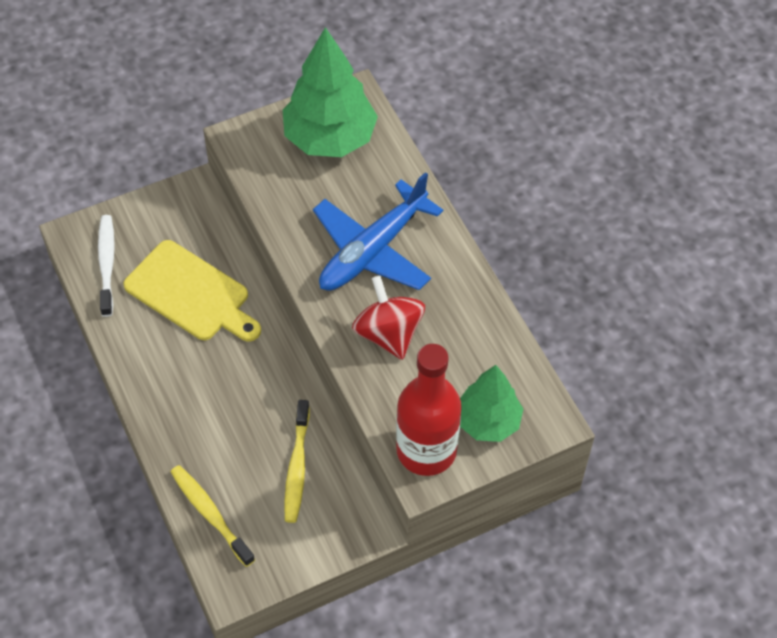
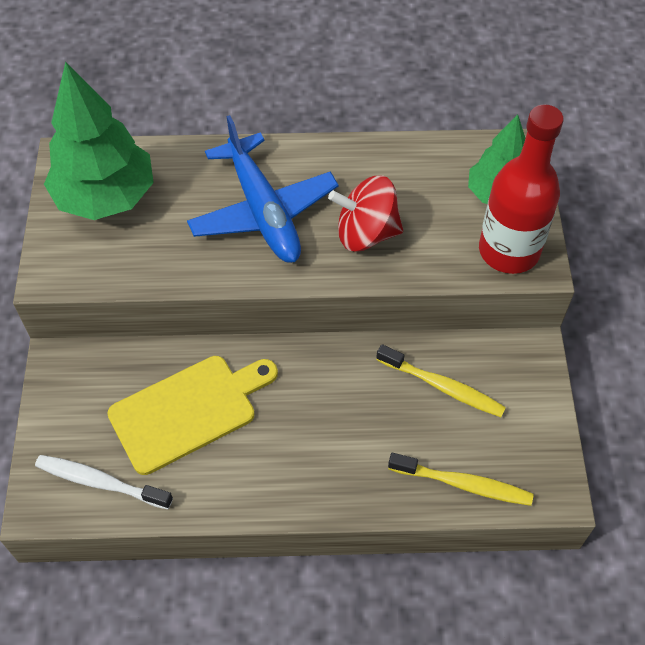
camera: 65 degrees left, 0 degrees up
yellow toothbrush [171,465,255,567] -> yellow toothbrush turned 150 degrees counterclockwise [388,453,534,506]

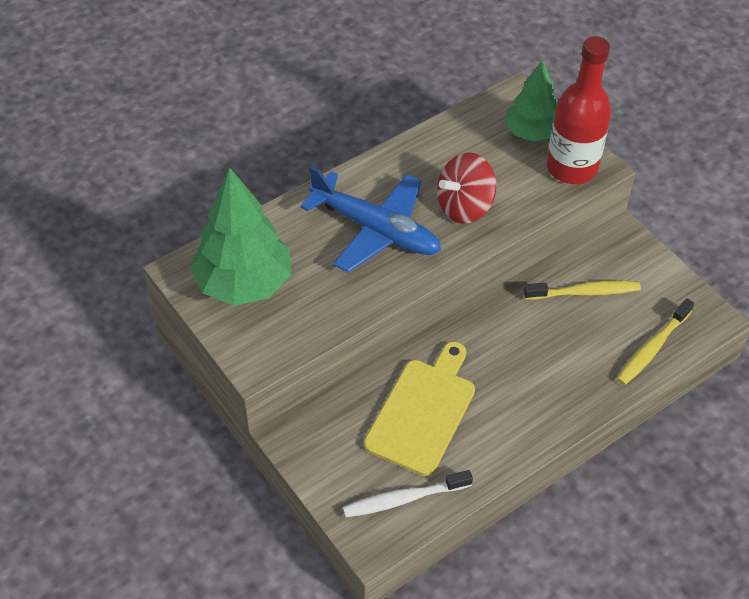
camera: 35 degrees left, 5 degrees down
yellow toothbrush [388,453,534,506] -> yellow toothbrush turned 150 degrees clockwise [616,298,694,385]

